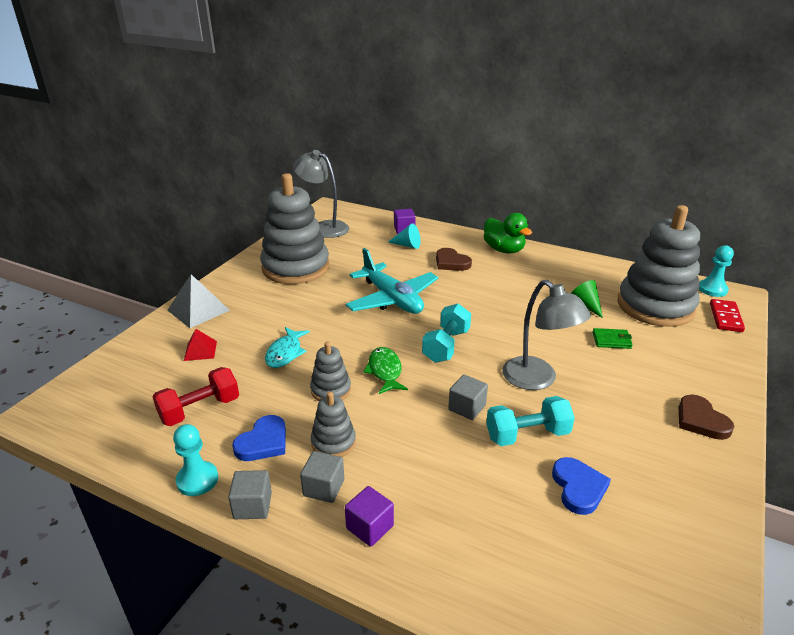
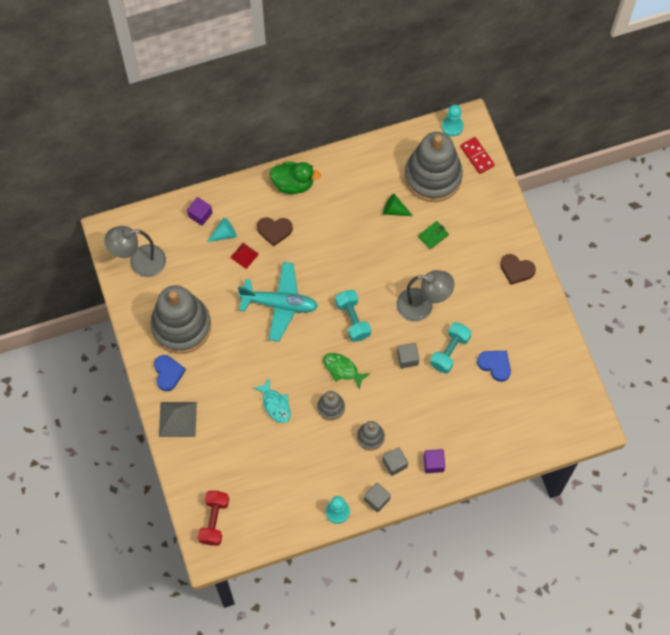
camera: 45 degrees left, 35 degrees up
red dumbbell [152,367,239,426] -> red dumbbell moved to [198,491,229,546]
red pyramid [184,329,217,361] -> red pyramid moved to [230,243,259,269]
blue heart [232,415,286,461] -> blue heart moved to [154,355,186,391]

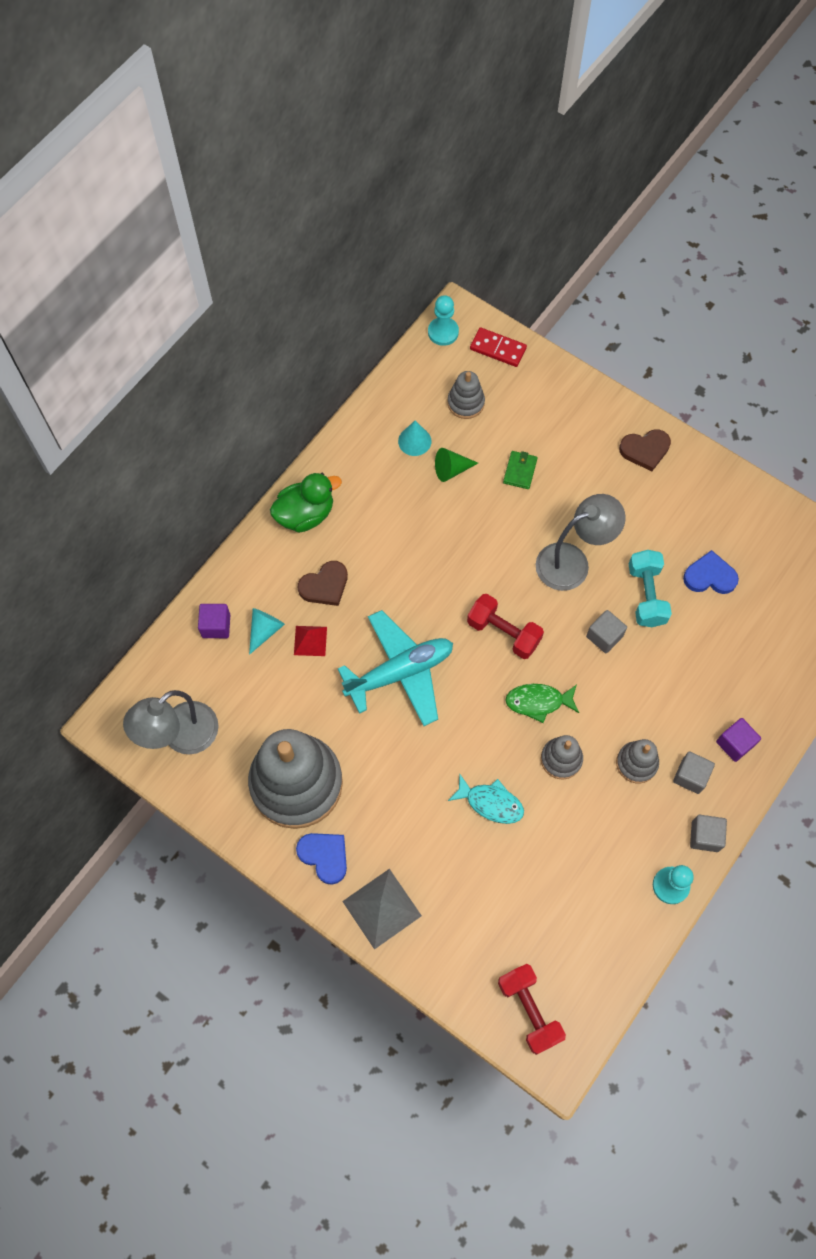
camera: 35 degrees left, 0 degrees up
turquoise dumbbell [335,290,371,342] -> red dumbbell [467,594,544,659]
grey stacking toy [405,132,463,202] -> grey stacking toy [448,371,485,419], size x0.45
none -> turquoise cone [398,421,431,456]

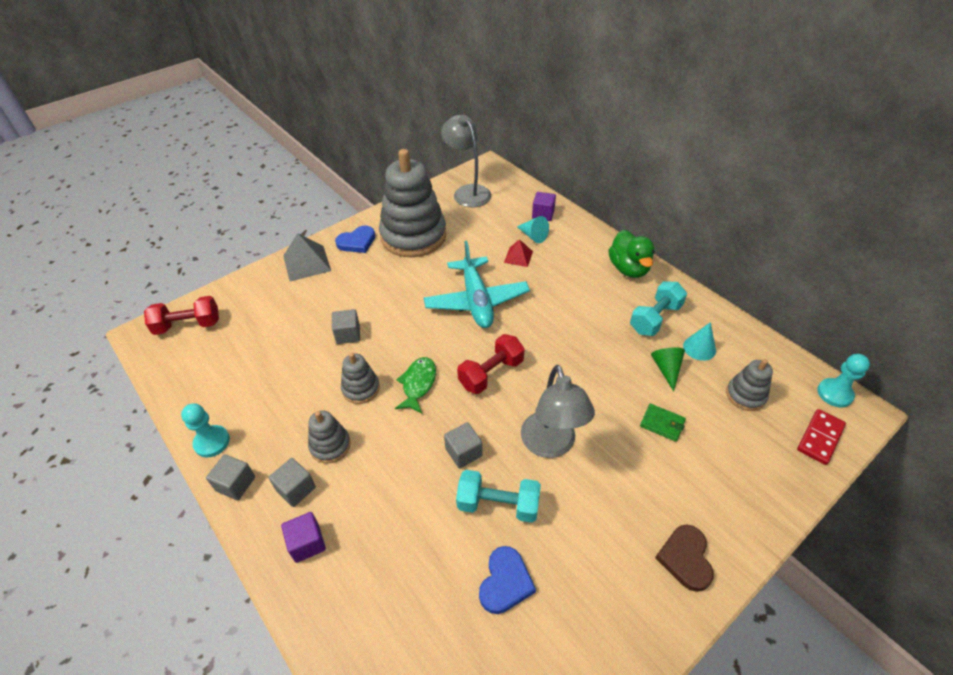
camera: 105 degrees right, 20 degrees down
brown heart [298,561,348,606] -> none
turquoise fish [448,773,524,824] -> grey cube [332,309,360,344]
none -> turquoise dumbbell [630,281,687,336]

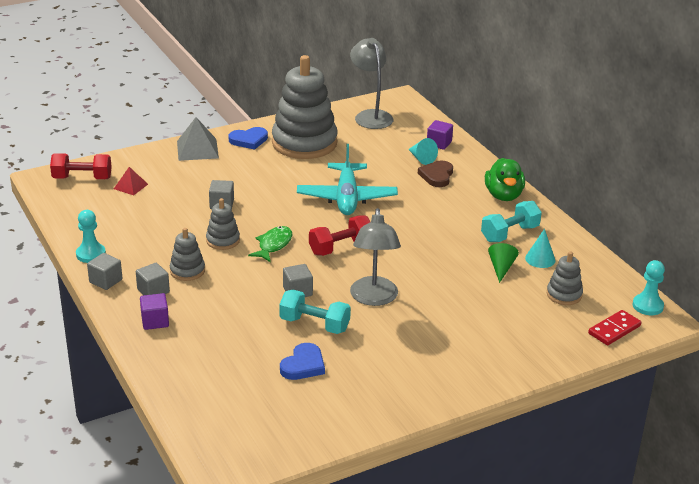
camera: 10 degrees right, 15 degrees down
red pyramid [504,239,533,267] -> red pyramid moved to [114,167,148,195]
green wallet [640,404,686,442] -> none
brown heart [655,524,714,592] -> brown heart moved to [418,161,453,187]

